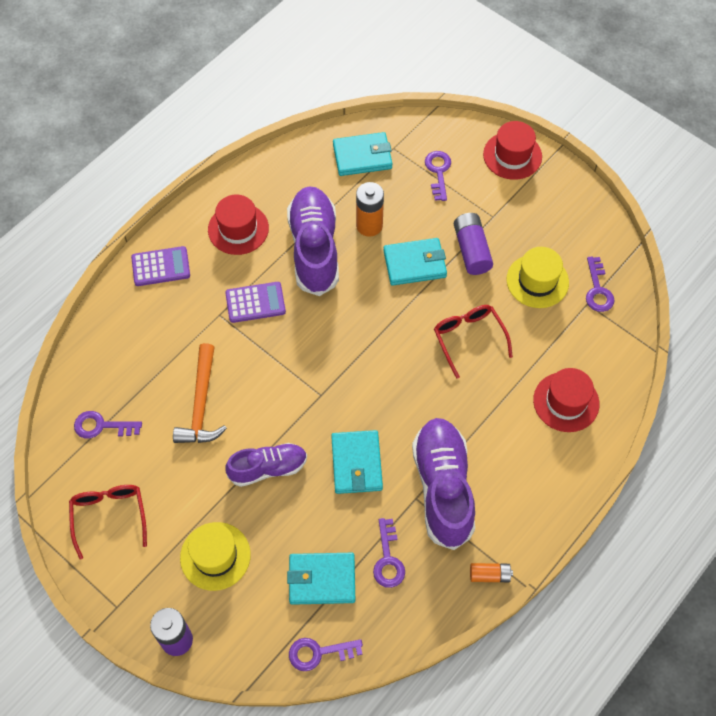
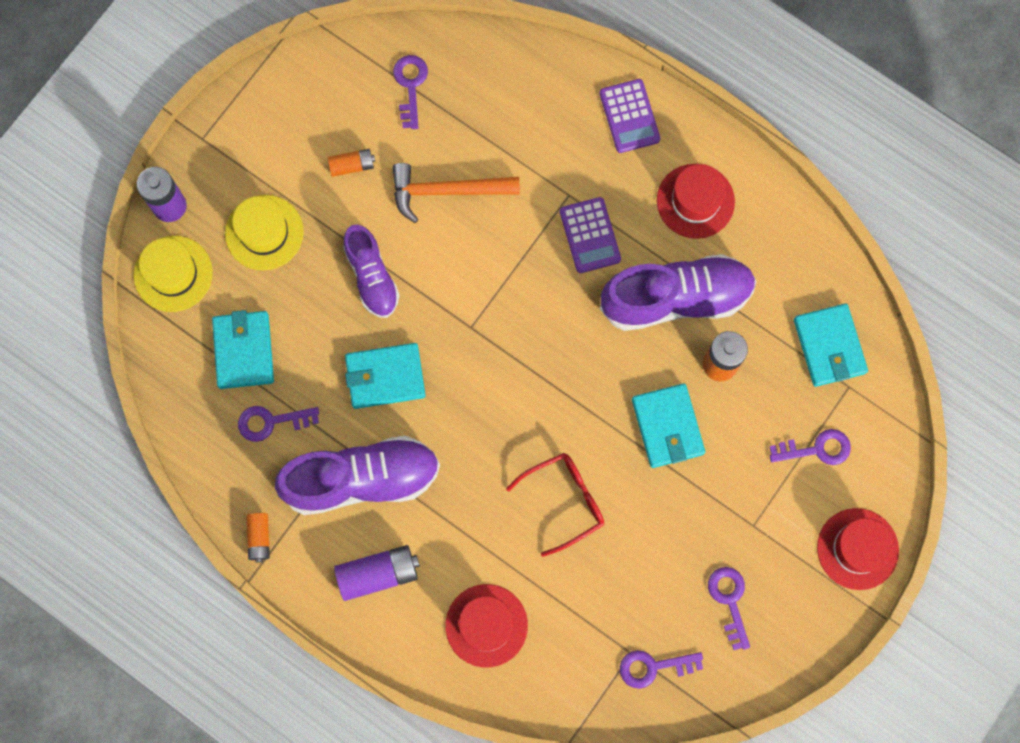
camera: 85 degrees right, 15 degrees up
red glasses [69,485,147,560] -> none
purple key [289,638,363,671] -> purple key moved to [708,567,750,650]
purple battery [454,213,493,275] -> purple battery moved to [334,545,420,601]
yellow hat [506,247,569,308] -> yellow hat moved to [134,236,213,312]
none -> orange battery [328,149,375,177]

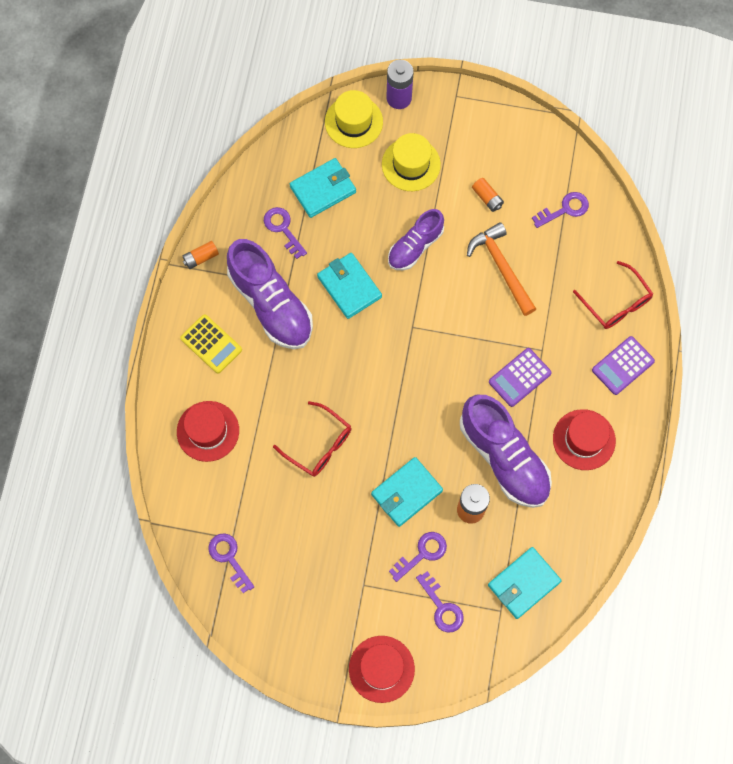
camera: 65 degrees right, 5 degrees down
purple battery [334,545,420,601] -> yellow calculator [180,314,242,373]
purple key [708,567,750,650] -> purple key moved to [389,532,447,582]
none -> red glasses [573,261,653,329]

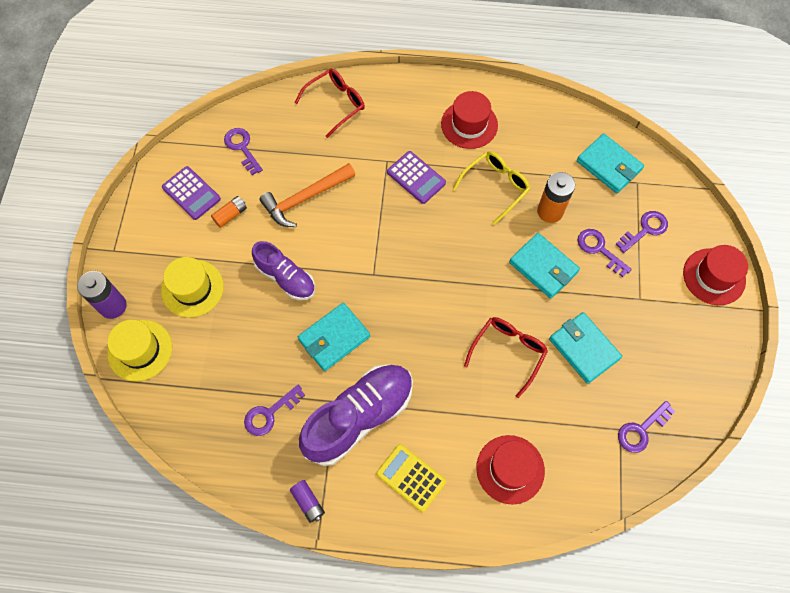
camera: 95 degrees left, 5 degrees down
yellow calculator [180,314,242,373] -> yellow calculator turned 90 degrees counterclockwise [376,444,446,512]
orange battery [183,241,219,269] -> purple battery [290,480,325,523]
turquoise wallet [290,158,356,218] -> turquoise wallet moved to [549,312,622,384]
purple shoe [460,395,552,508] -> yellow glasses [453,151,530,225]
purple calculator [592,336,655,395] -> purple calculator moved to [162,166,221,220]

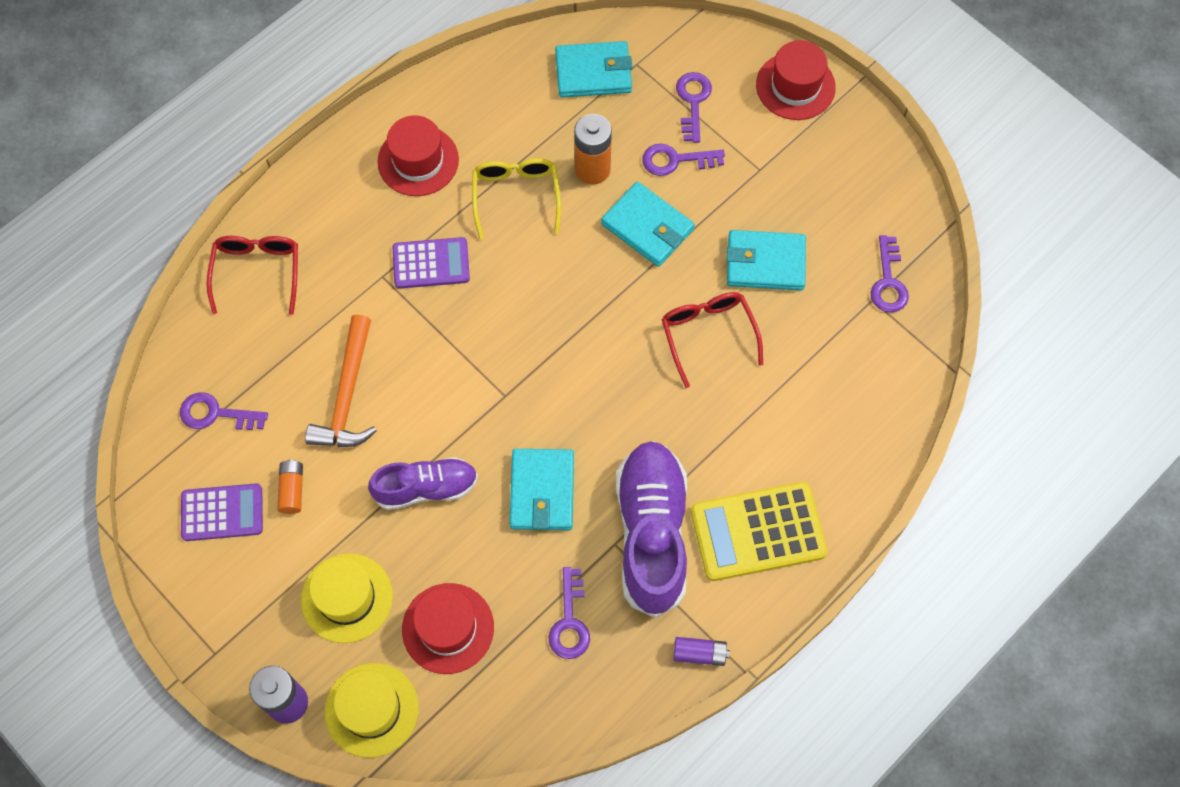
camera: 50 degrees left, 0 degrees up
yellow calculator [376,444,446,512] -> yellow calculator [691,482,827,581], size x1.53
red hat [476,435,545,505] -> red hat moved to [402,583,494,674]
turquoise wallet [509,233,580,299] -> turquoise wallet turned 45 degrees clockwise [601,182,695,267]

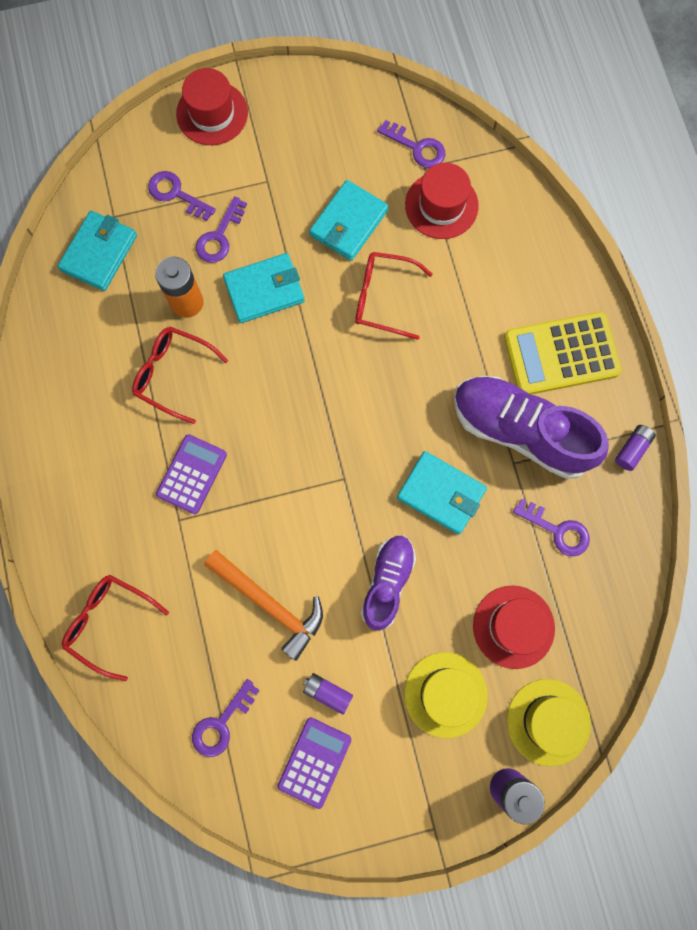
camera: 60 degrees left, 10 degrees up
orange battery [277,460,303,514] -> purple battery [303,673,353,715]
red hat [377,115,459,196] -> red hat moved to [405,163,479,239]
yellow glasses [472,158,561,239] -> red glasses [132,327,228,424]
yellow calculator [691,482,827,581] -> yellow calculator turned 60 degrees clockwise [504,312,622,394]

